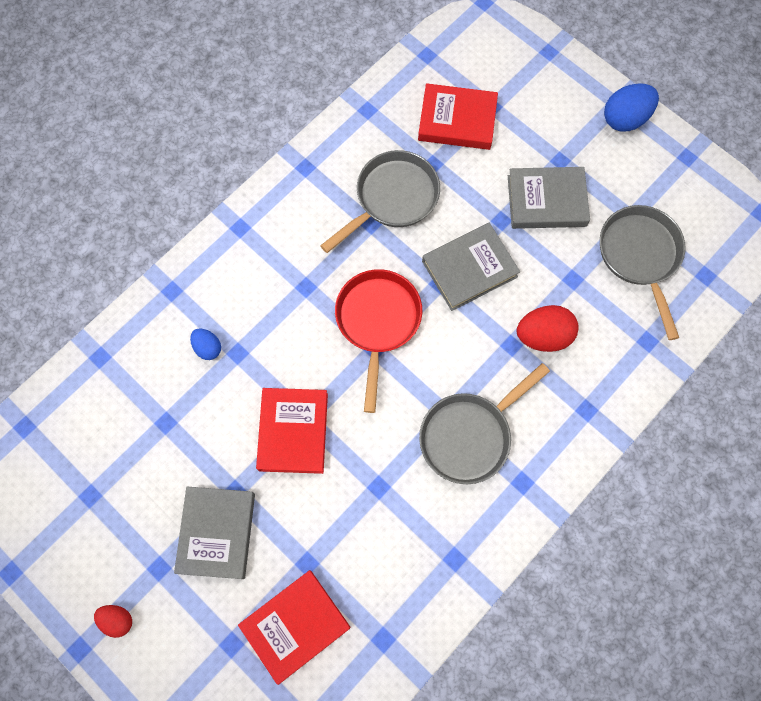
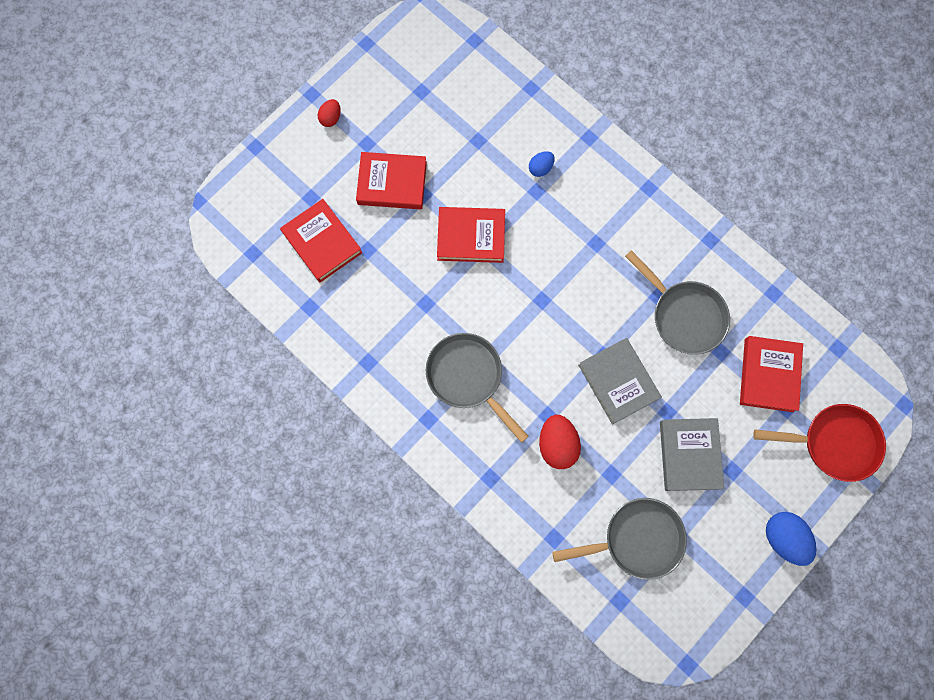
camera: 90 degrees right, 5 degrees up
grey book [174,487,255,579] -> red book [356,152,427,209]
red pan [335,269,422,413] -> red pan moved to [753,404,886,482]

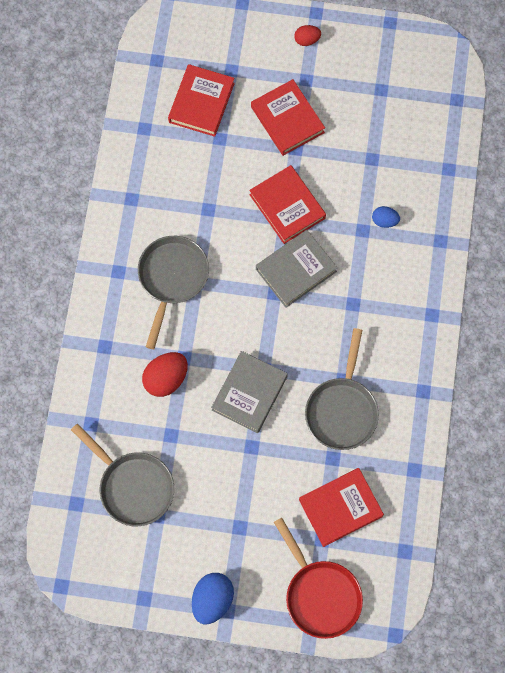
camera: 55 degrees right, 5 degrees down
grey book [660,418,724,491] -> grey book moved to [256,230,337,308]

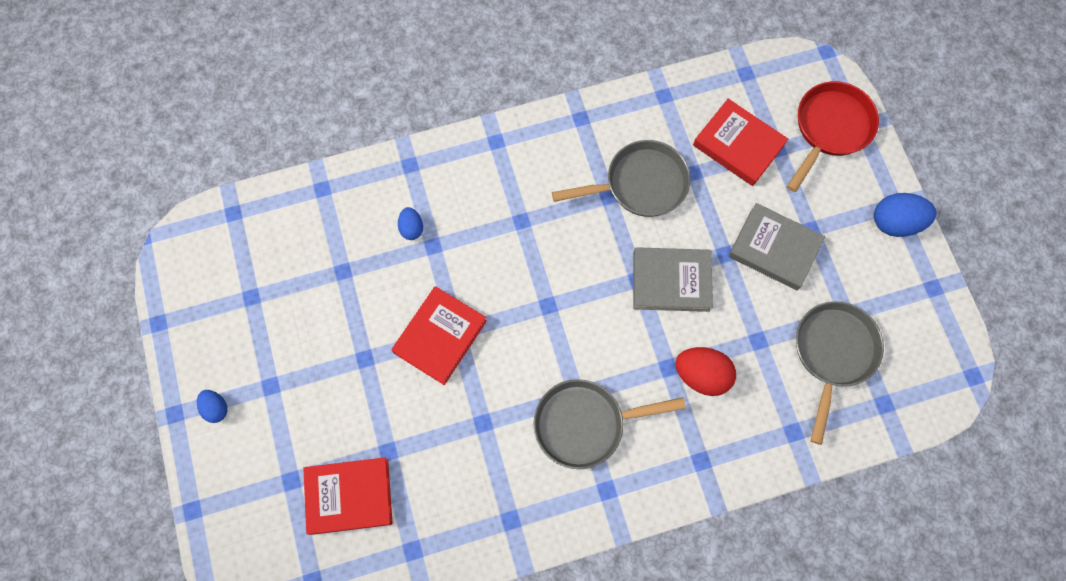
camera: 115 degrees left, 0 degrees up
red book [251,79,325,156] -> none
grey book [256,230,337,308] -> grey book moved to [728,203,825,290]
red egg [294,25,321,46] -> blue egg [197,390,227,423]

